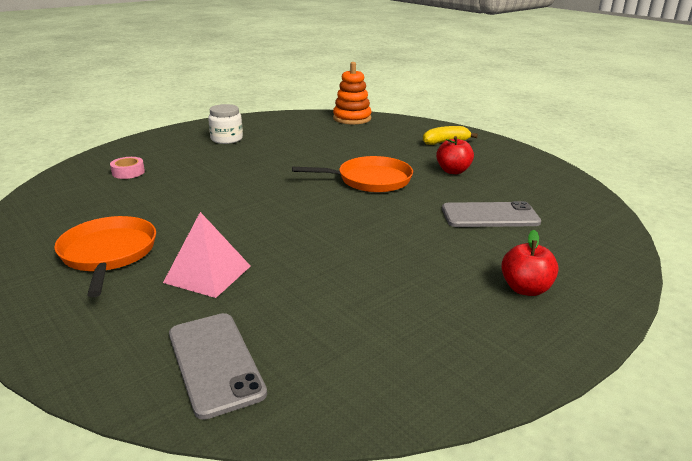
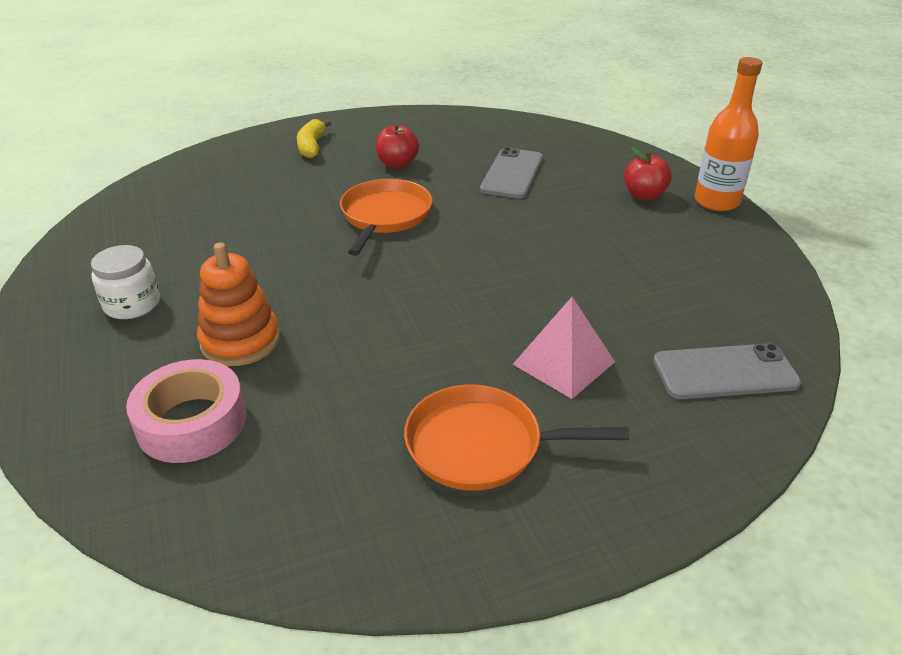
camera: 70 degrees left, 10 degrees up
pink tape [110,157,145,179] -> pink tape [126,359,246,463], size x1.90
orange stacking toy [333,62,372,125] -> orange stacking toy moved to [197,242,280,366]
none -> orange bottle [694,57,762,211]

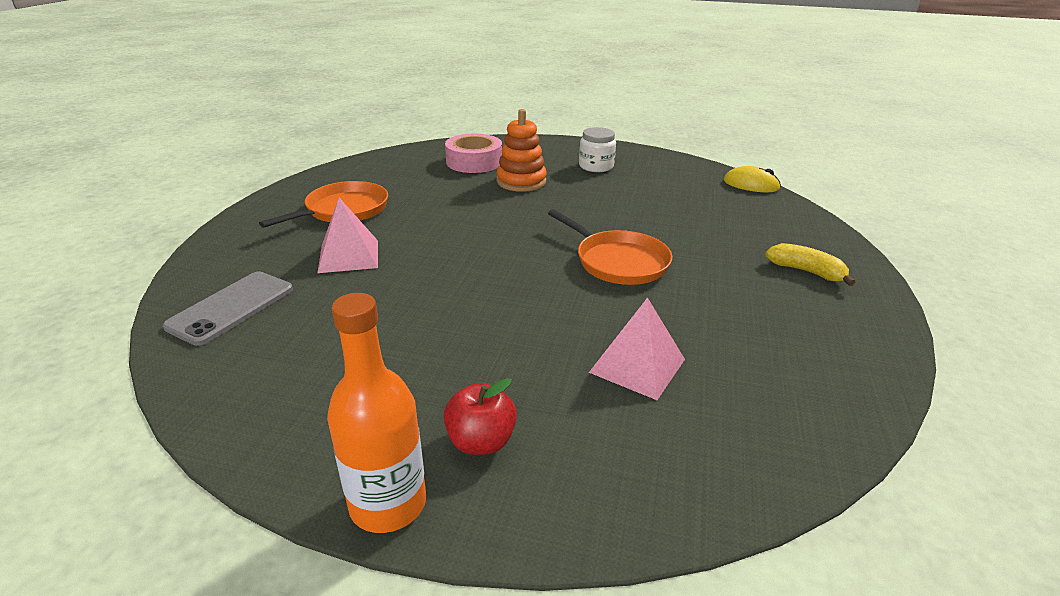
camera: 125 degrees right, 5 degrees down
red apple [376,123,419,168] -> none
grey phone [480,147,543,198] -> pink pyramid [589,297,685,400]
none -> yellow mouse [724,166,781,192]

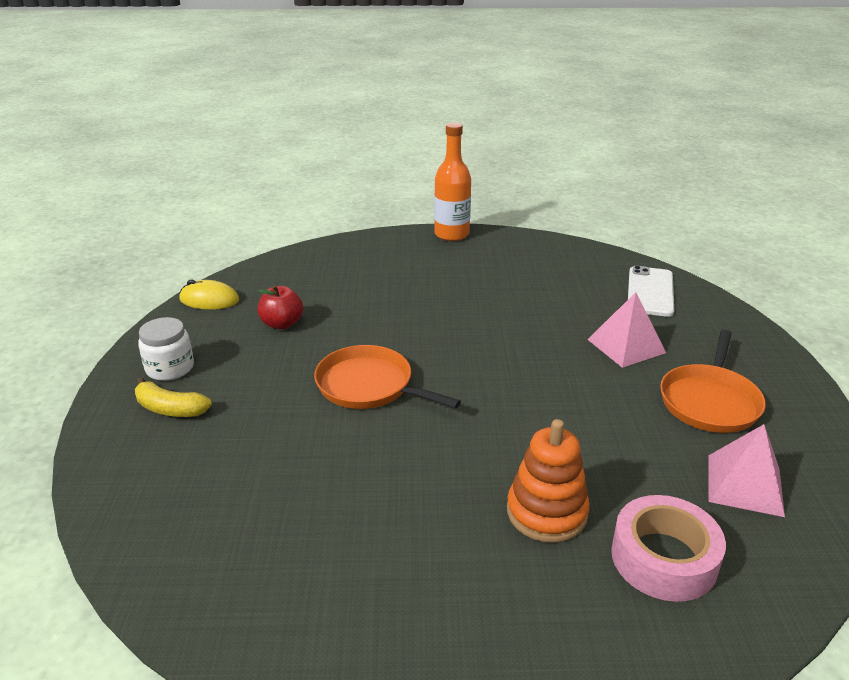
camera: 165 degrees right, 0 degrees up
grey phone [163,272,293,346] -> white phone [628,266,674,317]
red apple [444,378,517,455] -> red apple moved to [258,285,303,330]
white jar [579,127,616,172] -> white jar moved to [138,317,194,381]
pink pyramid [589,297,685,400] -> pink pyramid moved to [708,424,785,517]
yellow mouse [724,166,781,192] -> yellow mouse moved to [179,280,239,310]

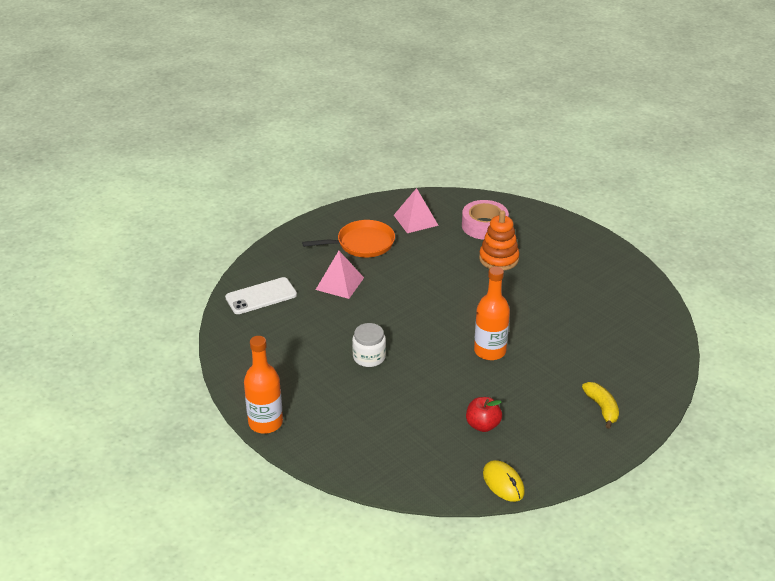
camera: 130 degrees left, 5 degrees up
white jar [138,317,194,381] -> white jar moved to [352,323,386,367]
orange pan [314,345,461,409] -> orange bottle [474,266,510,360]

